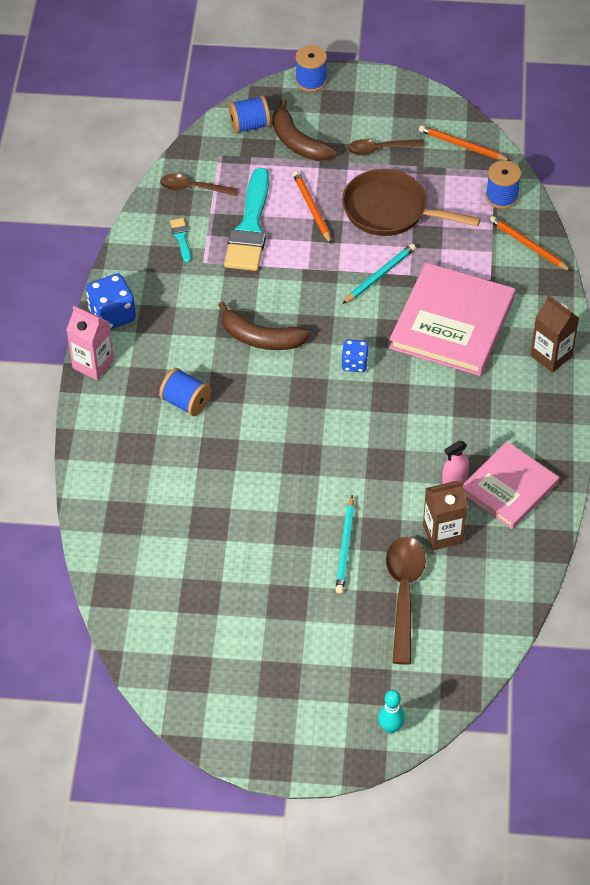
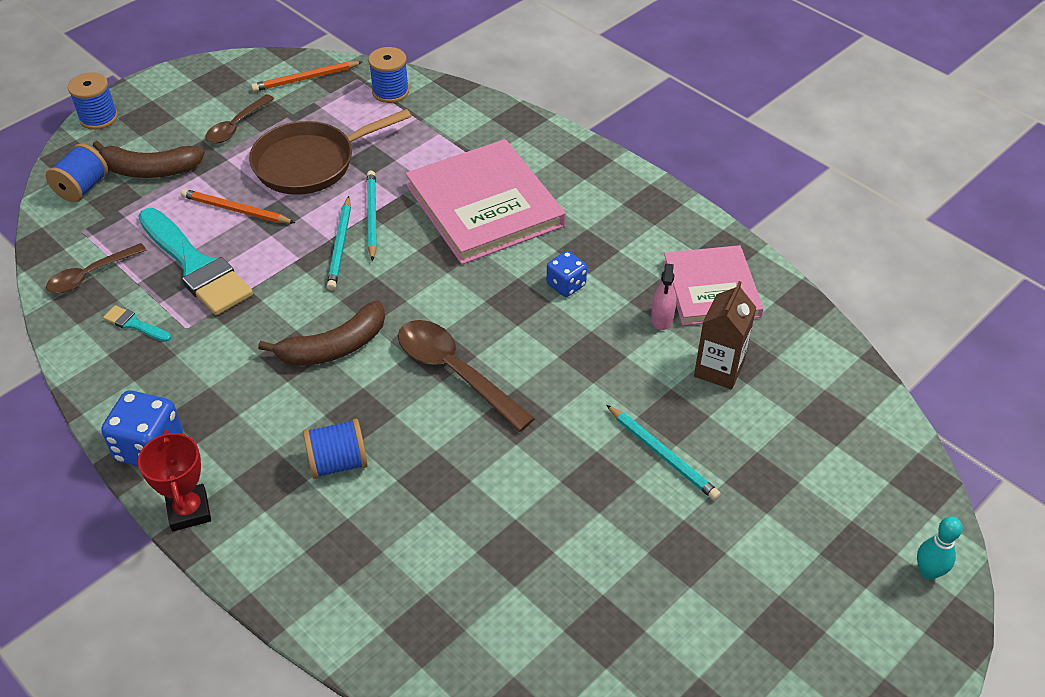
camera: 50 degrees left, 5 degrees down
pink carton [67,306,114,380] -> red trophy [138,430,211,531]
blue dice [342,339,369,372] -> blue dice moved to [547,251,587,297]
brown spoon [386,537,426,665] -> brown spoon moved to [398,320,535,432]
orange pencil [489,216,571,271] -> none
brown carton [530,295,579,373] -> none
none -> turquoise pencil [327,196,351,290]

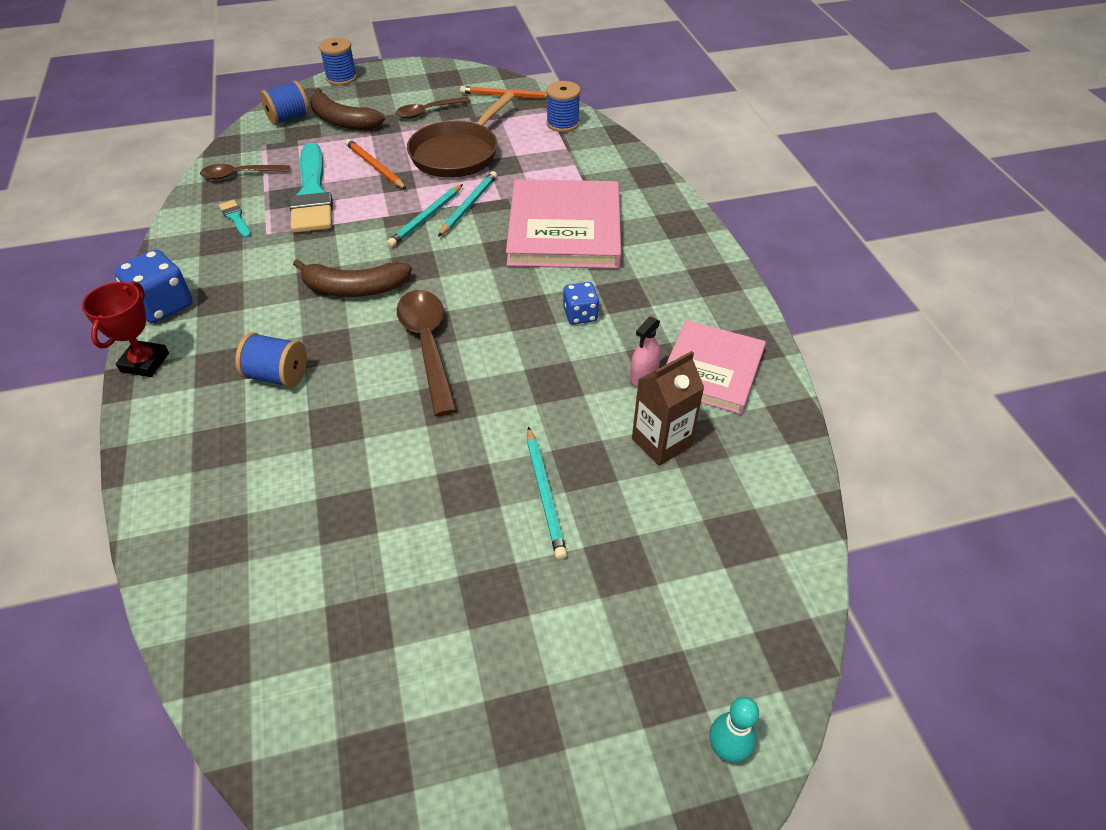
camera: 30 degrees right, 0 degrees up
brown pan [249,109,411,195] -> brown pan turned 60 degrees counterclockwise [407,92,515,178]

